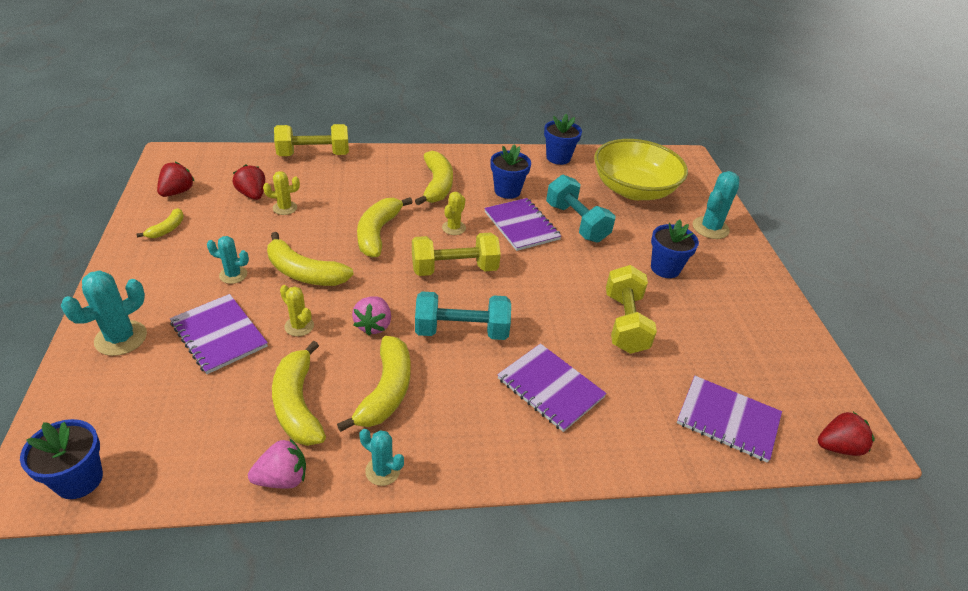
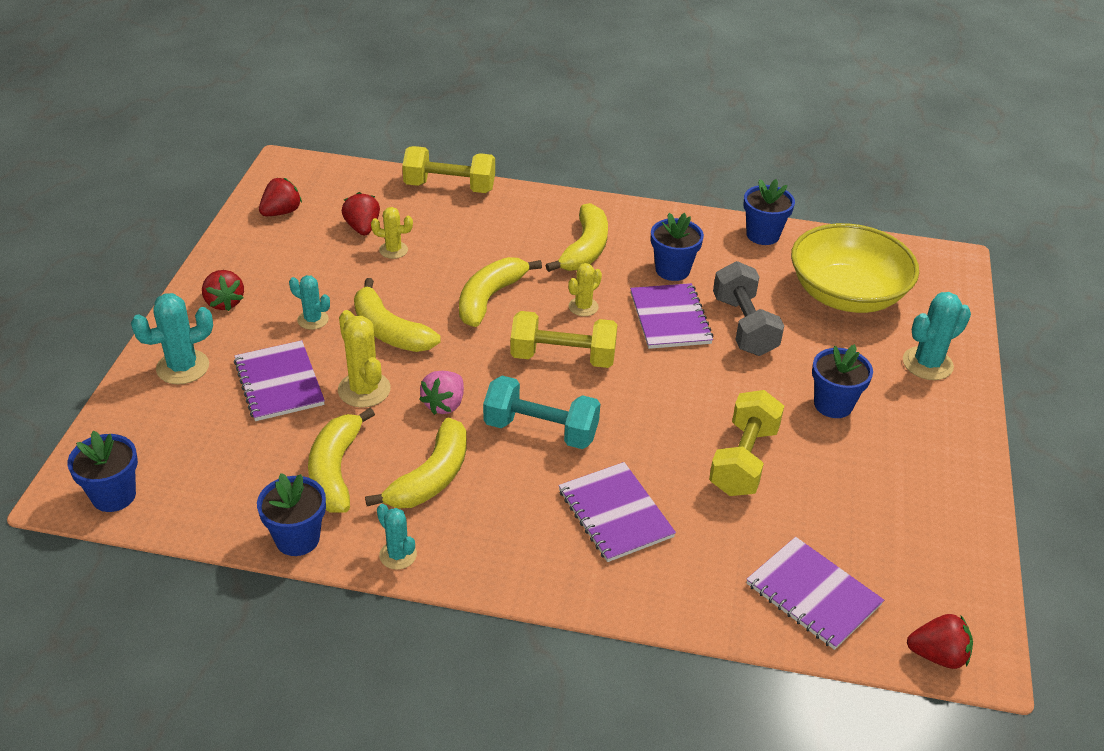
camera: 20 degrees right, 0 degrees up
yellow banana [136,208,184,238] -> none
pink strawberry [248,439,306,489] -> blue flower pot [257,473,326,556]
yellow cactus [280,285,314,336] -> yellow cactus [338,310,391,408], size x1.60
turquoise dumbbell [546,175,615,243] -> grey dumbbell [713,261,784,356]
none -> red strawberry [202,270,244,311]

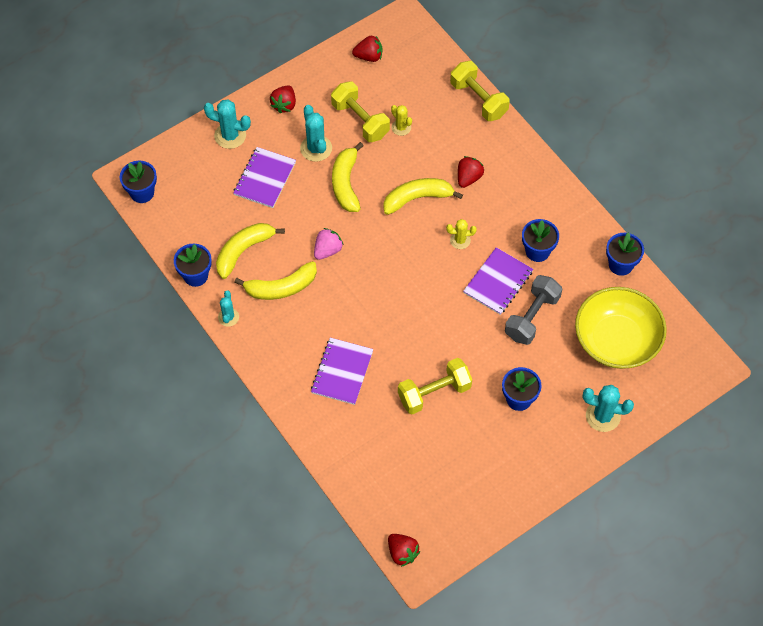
camera: 45 degrees right, 20 degrees up
turquoise cactus [289,275,330,330] -> turquoise cactus [300,105,332,162], size x1.60
yellow cactus [338,310,391,408] -> none
red strawberry [342,192,380,235] -> red strawberry moved to [458,156,484,188]
pink strawberry [419,371,464,415] -> pink strawberry turned 150 degrees clockwise [314,228,343,260]
turquoise dumbbell [483,376,600,449] -> none
yellow dumbbell [510,311,618,368] -> yellow dumbbell moved to [331,81,390,142]
yellow banana [546,203,608,272] -> none
purple notebook [746,537,884,650] -> none

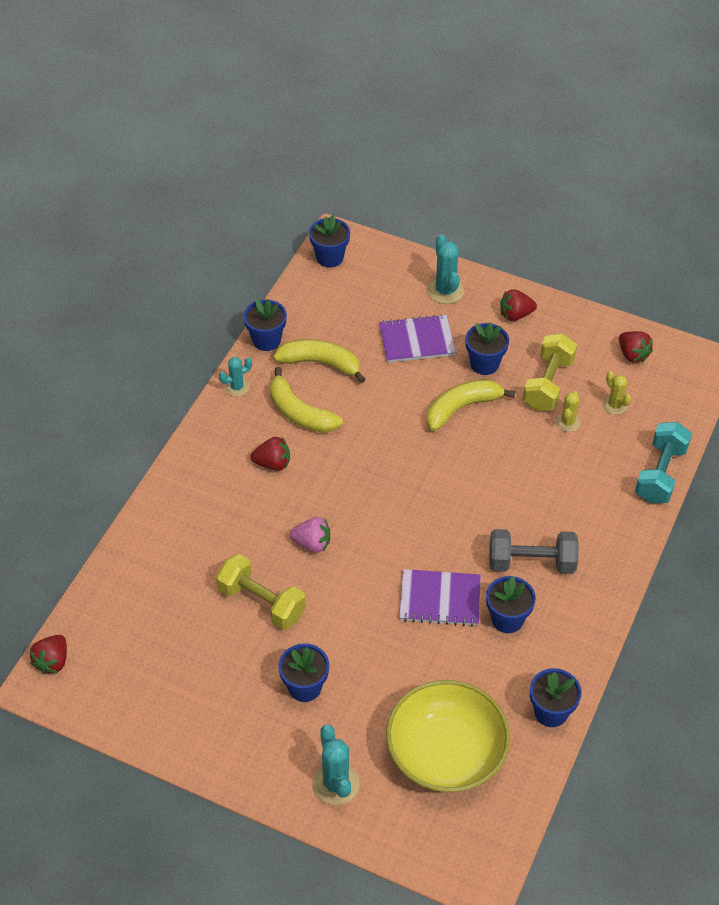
camera: 60 degrees right, 10 degrees down
turquoise cactus [300,105,332,162] -> blue flower pot [465,323,509,375]
purple notebook [311,338,373,405] -> none
pink strawberry [314,228,343,260] -> pink strawberry moved to [290,517,330,553]
yellow banana [383,178,463,215] -> none
yellow cactus [446,219,477,249] -> yellow cactus moved to [603,371,631,415]
yellow dumbbell [450,61,510,121] -> turquoise dumbbell [635,422,692,503]
red strawberry [458,156,484,188] -> red strawberry moved to [250,437,290,471]
grey dumbbell [505,275,562,345] -> grey dumbbell moved to [489,529,579,574]

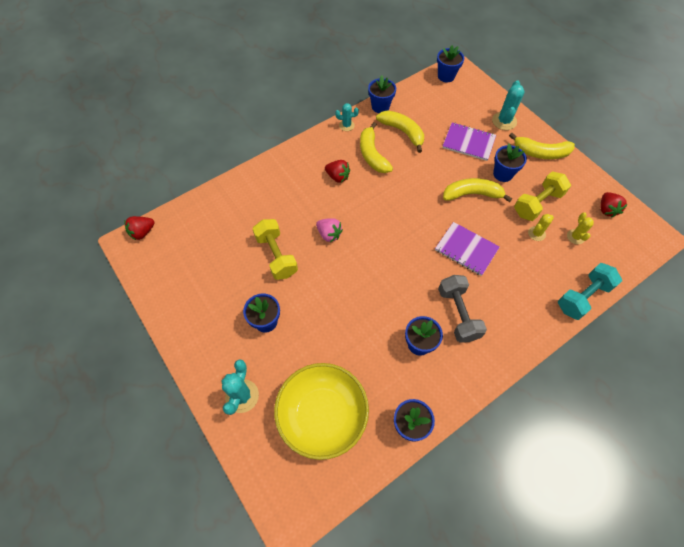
camera: 30 degrees right, 10 degrees up
purple notebook [399,569,481,626] -> purple notebook moved to [435,222,500,276]
grey dumbbell [489,529,579,574] -> grey dumbbell turned 45 degrees clockwise [438,275,487,343]
red strawberry [500,289,537,321] -> yellow banana [509,133,575,159]

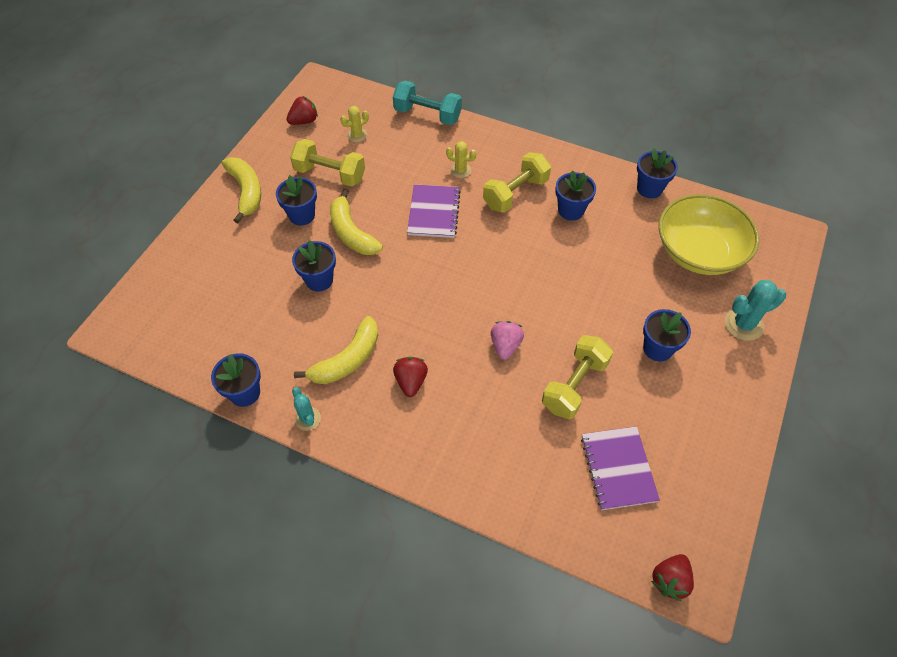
camera: 120 degrees left, 5 degrees down
red strawberry [124,216,154,240] -> red strawberry turned 105 degrees clockwise [651,554,694,601]
yellow banana [376,110,424,153] -> none
blue flower pot [437,45,464,82] -> blue flower pot moved to [292,240,336,291]
grey dumbbell [438,275,487,343] -> yellow dumbbell [483,152,551,213]
purple notebook [442,123,496,161] -> purple notebook moved to [581,426,660,510]
turquoise cactus [492,80,525,130] -> none
yellow cactus [528,214,554,241] -> yellow cactus moved to [446,141,476,178]

